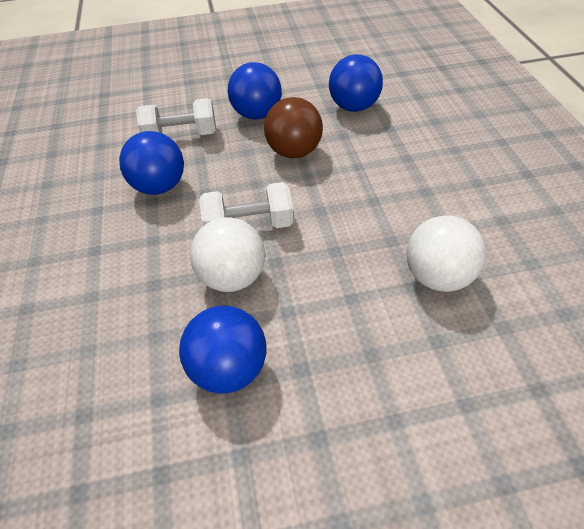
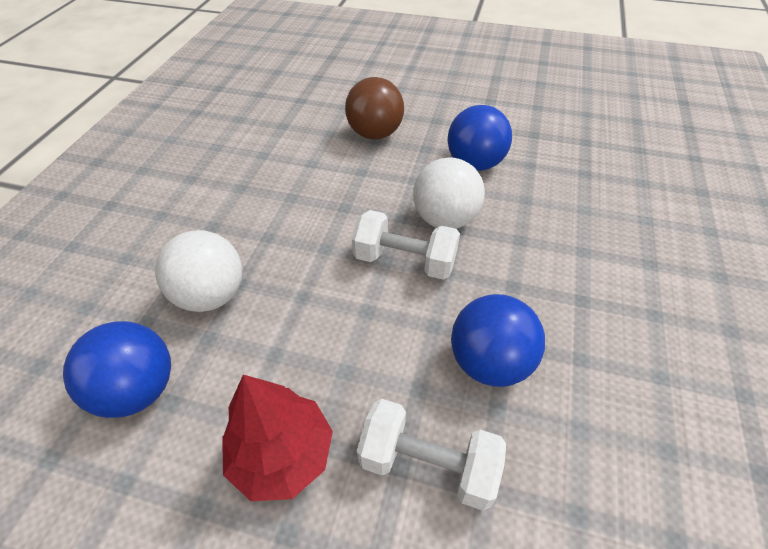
camera: 155 degrees left, 0 degrees up
blue ball [227,62,282,119] -> red tree [222,375,333,501]
brown ball [264,97,323,158] -> brown ball moved to [345,77,404,140]
white ball [406,215,486,292] -> white ball moved to [155,230,242,312]

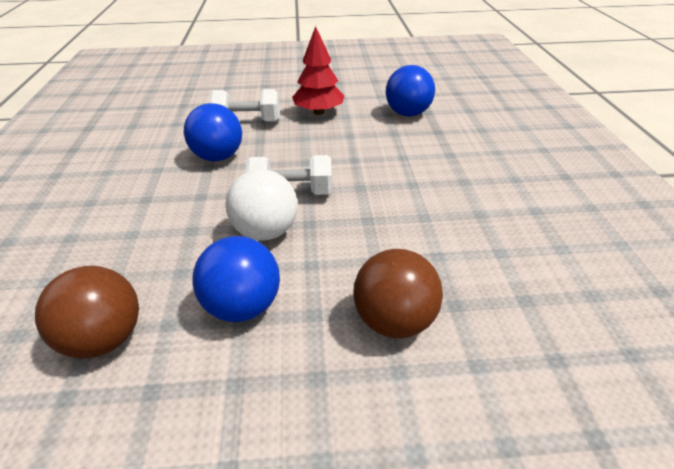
camera: 160 degrees right, 10 degrees down
white ball [155,230,242,312] -> none
none -> brown ball [35,266,139,359]

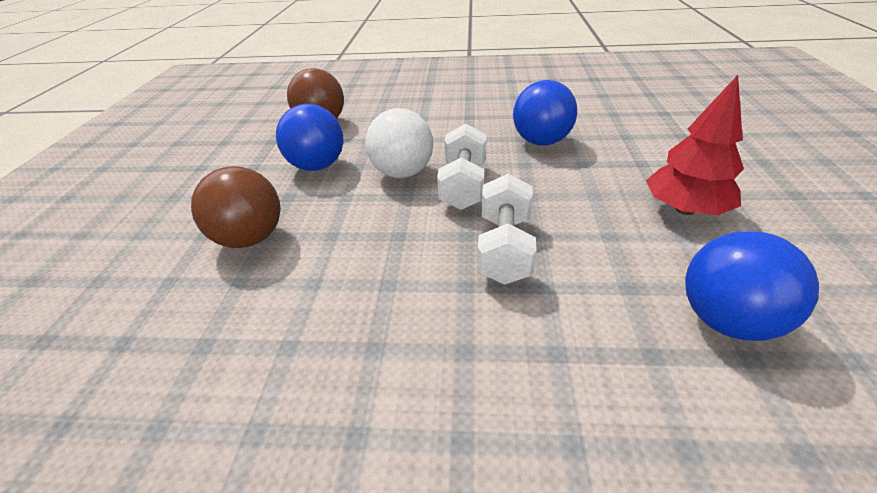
camera: 100 degrees right, 0 degrees up
white dumbbell [209,89,280,122] -> white dumbbell moved to [477,174,537,285]

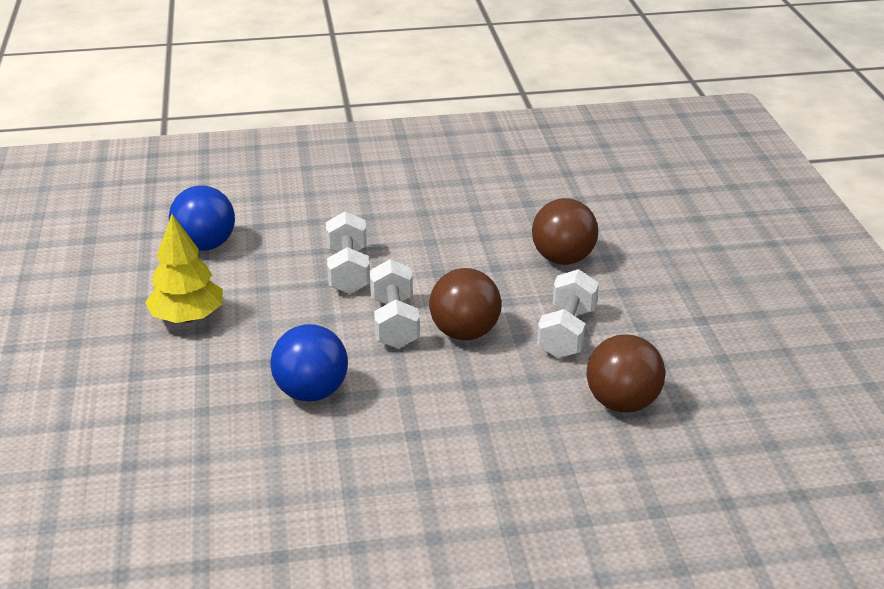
camera: 165 degrees right, 5 degrees down
blue ball [276,104,344,171] -> white dumbbell [537,269,599,358]
white ball [365,108,433,178] -> brown ball [429,268,501,340]
red tree [646,75,744,215] -> yellow tree [145,214,223,323]

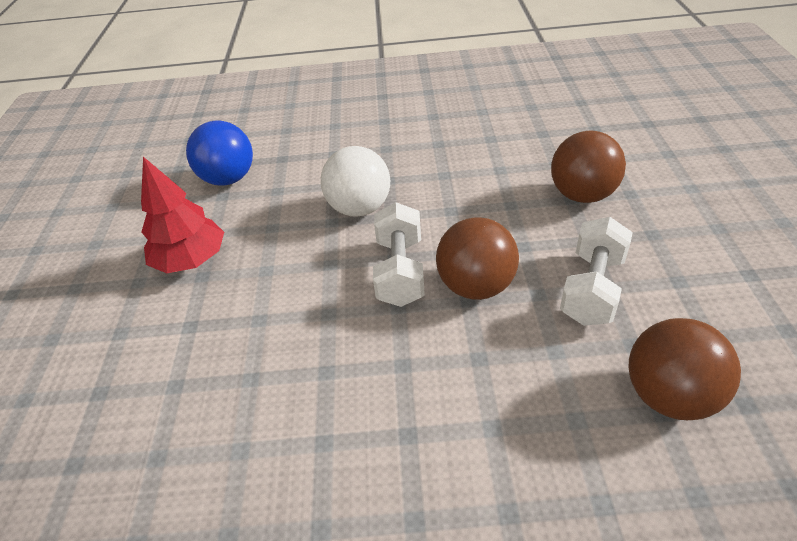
camera: 10 degrees right, 10 degrees up
yellow tree [145,214,223,323] -> red tree [141,157,224,273]
blue ball [270,324,348,401] -> none
white dumbbell [326,212,370,294] -> white ball [321,146,390,217]

